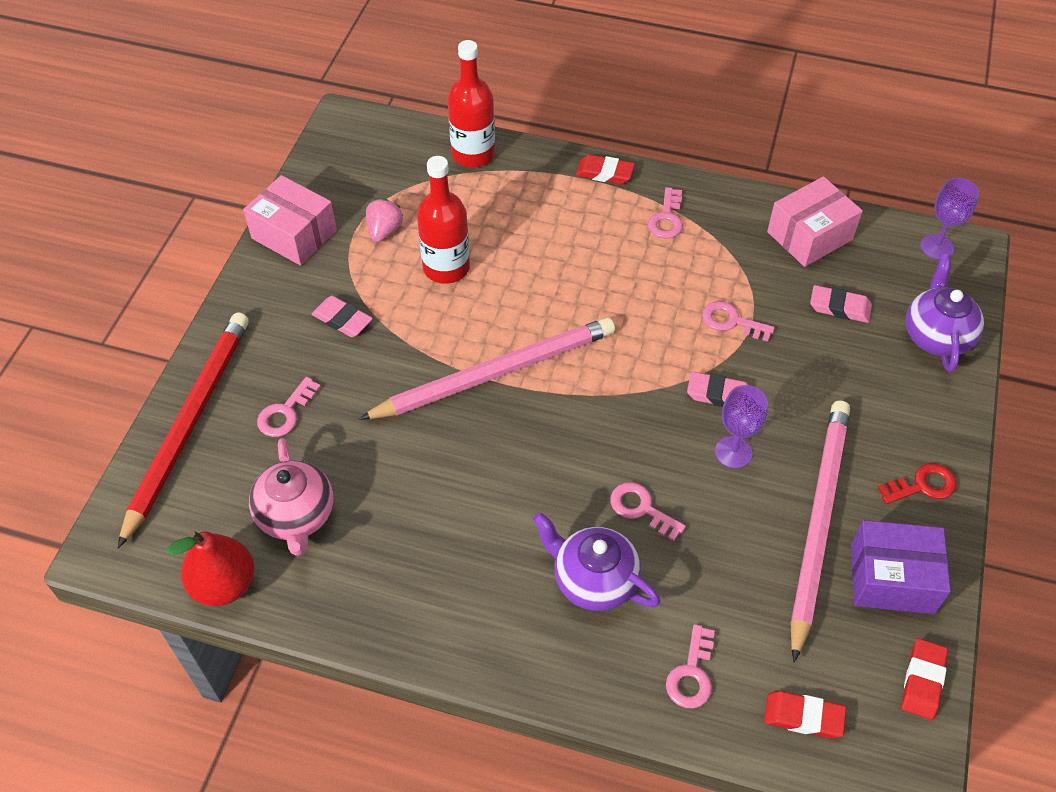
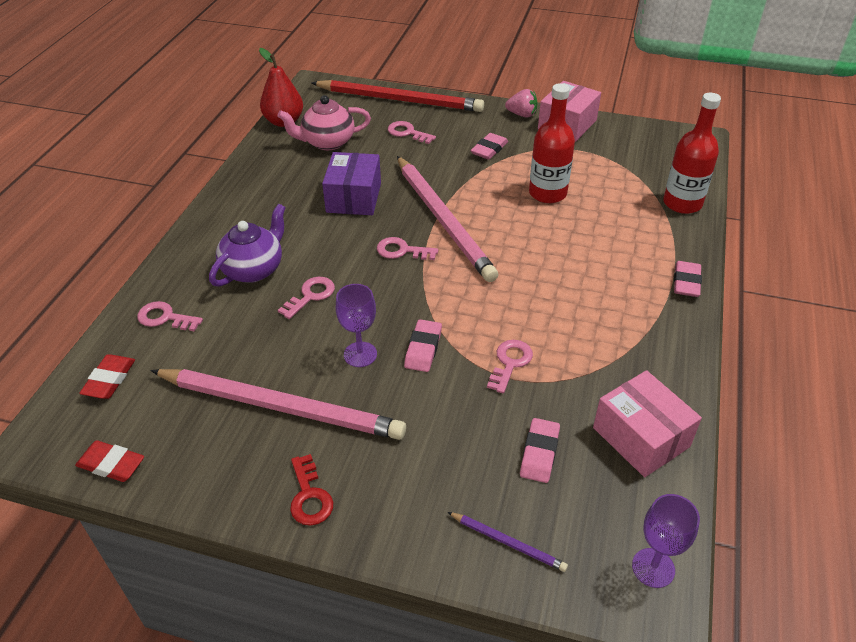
camera: 90 degrees right, 10 degrees down
pink strawberry [366,198,403,242] -> pink strawberry moved to [505,89,537,118]
red eraser [576,155,635,184] -> pink eraser [674,261,702,297]
pink key [648,187,683,238] -> pink key moved to [377,237,438,260]
purple box [851,520,951,614] -> purple box moved to [322,152,381,215]
purple teapot [906,254,984,372] -> purple pencil [448,512,568,572]

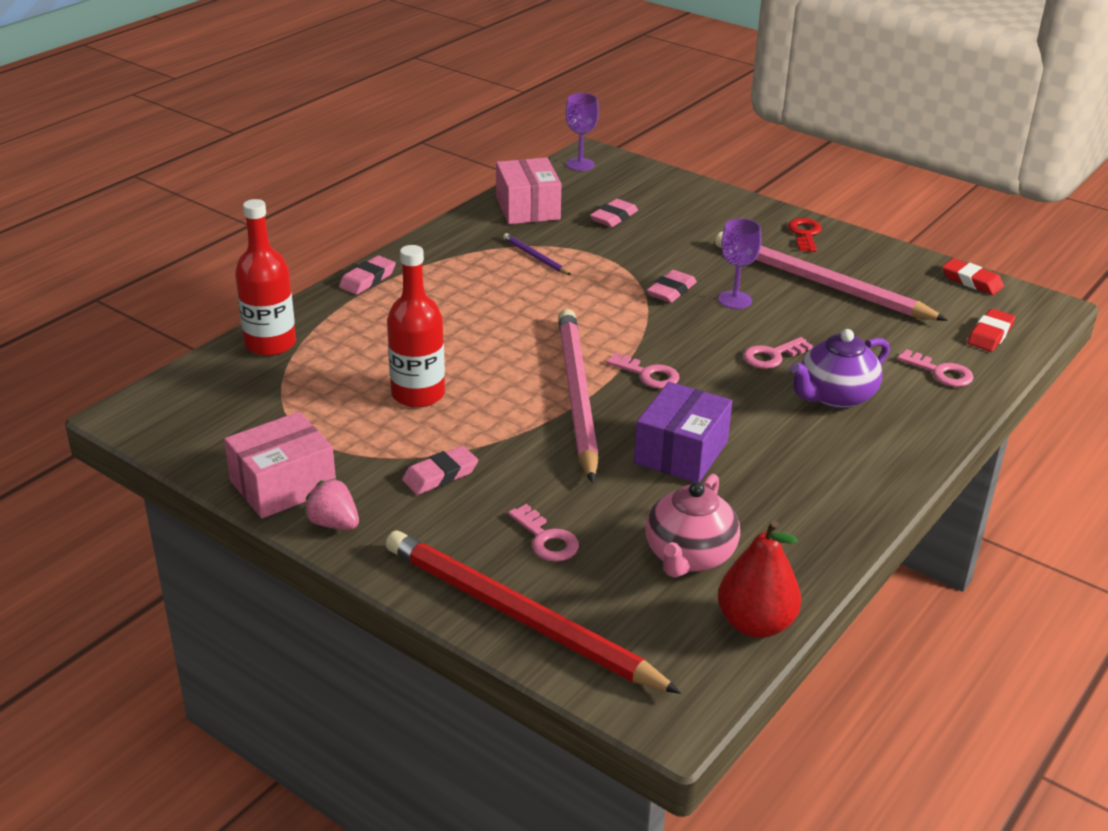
camera: 160 degrees left, 10 degrees down
pink teapot [277,95,371,150] -> pink teapot turned 105 degrees clockwise [646,474,740,578]
purple pencil [448,512,568,572] -> purple pencil moved to [503,233,571,275]
pink key [487,340,533,393] -> none

